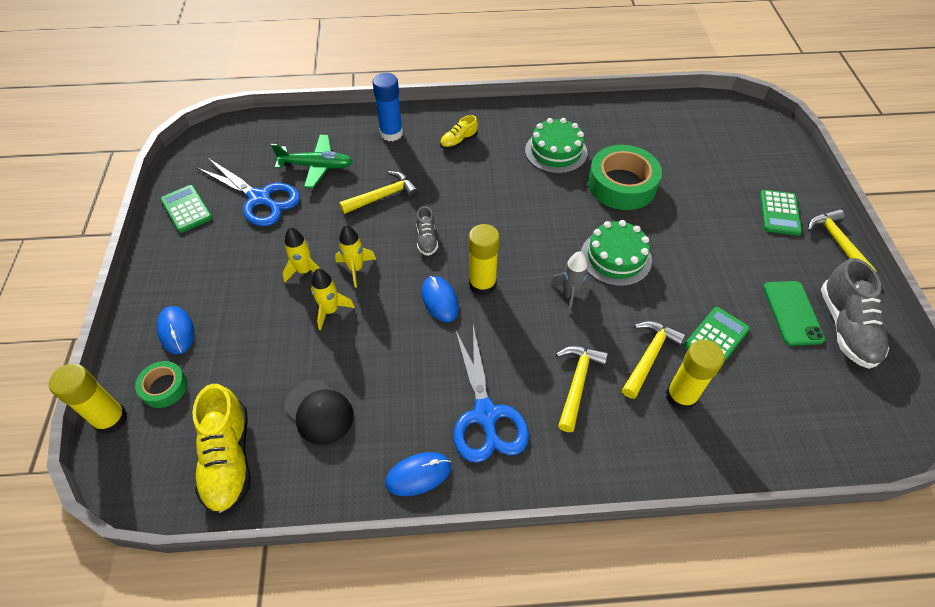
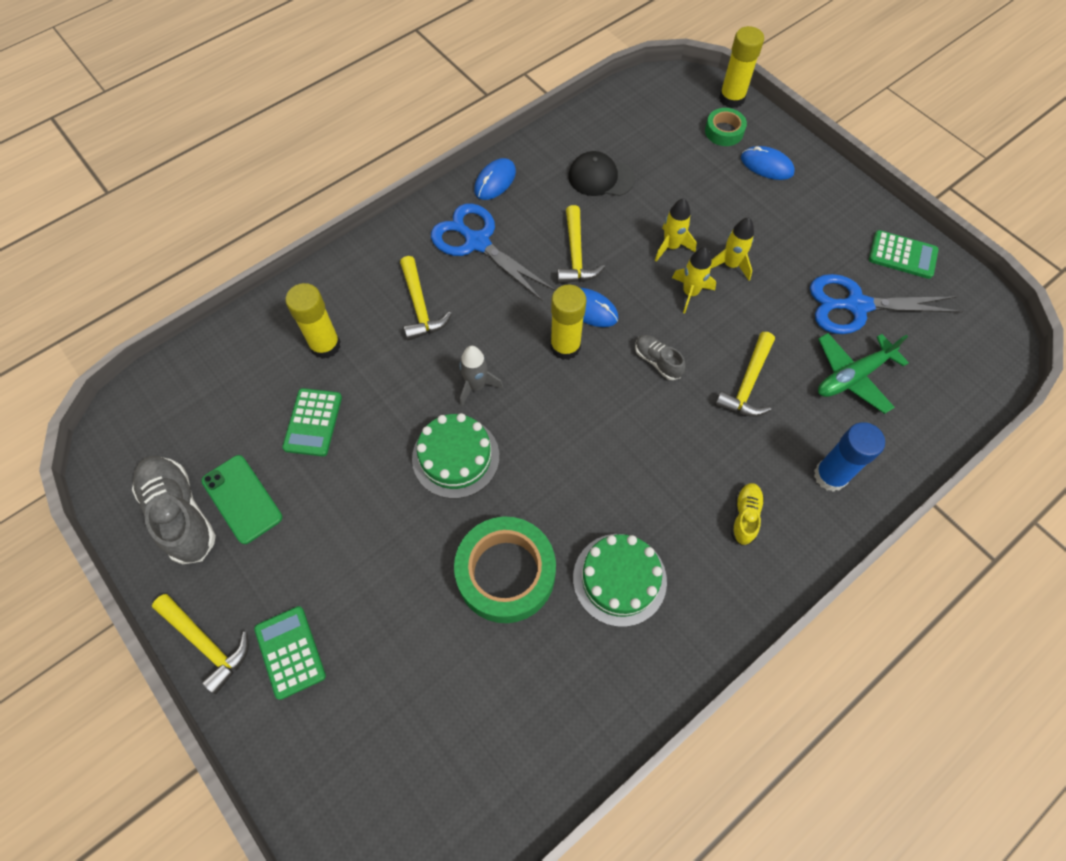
camera: 145 degrees right, 10 degrees up
yellow shoe [192,384,251,516] -> none
yellow hammer [622,321,686,399] -> yellow hammer moved to [557,205,605,283]

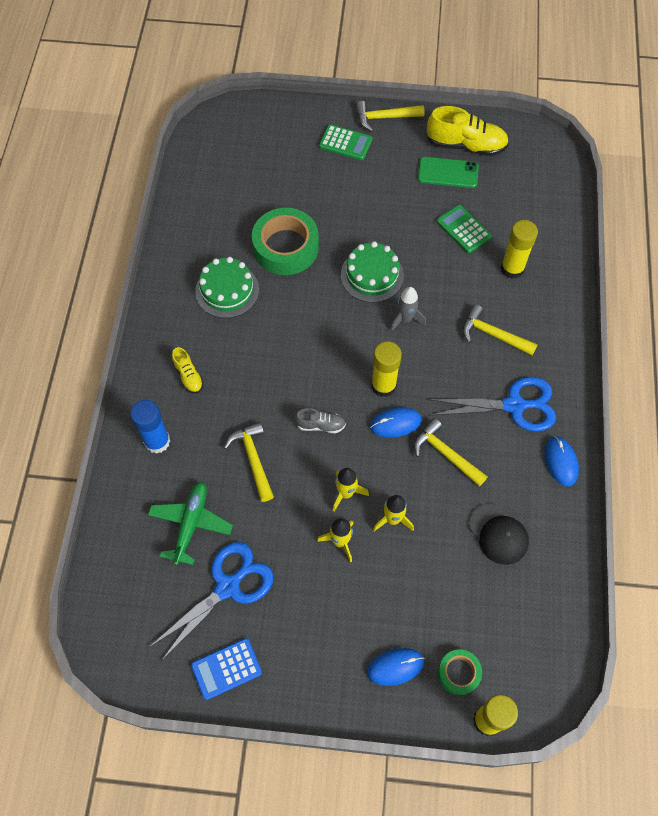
camera: 135 degrees right, 0 degrees up
grey shoe [132,456,216,564] -> yellow shoe [426,106,509,156]
black cap [568,151,635,196] -> black cap turned 90 degrees clockwise [469,503,529,565]
green calculator [869,230,939,279] -> blue calculator [191,638,262,700]

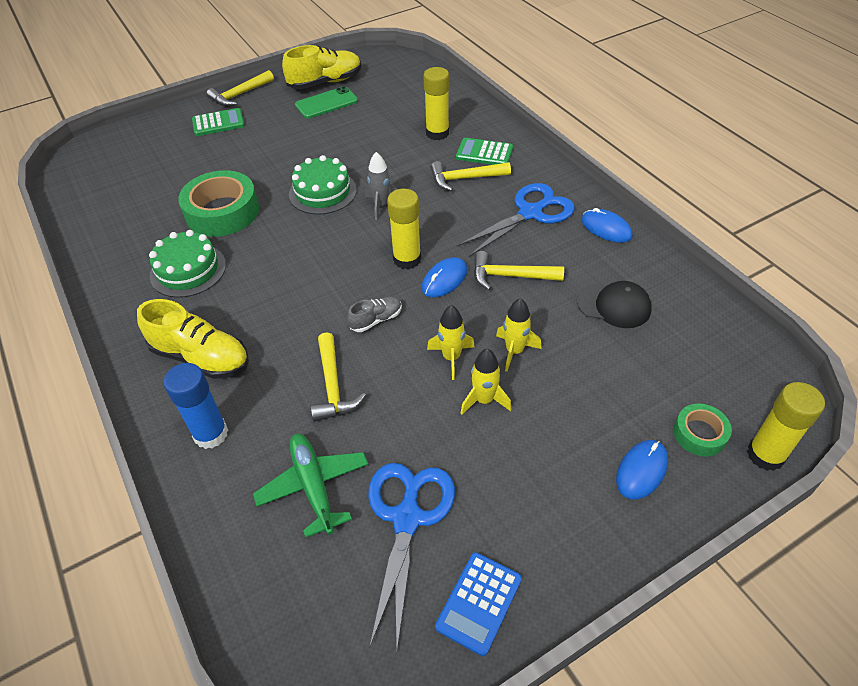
camera: 35 degrees left, 15 degrees down
yellow shoe [172,347,204,394] -> yellow shoe [137,299,249,379], size x1.91
yellow hammer [224,422,274,502] -> yellow hammer turned 135 degrees counterclockwise [311,332,366,422]
green calculator [437,205,492,253] -> green calculator moved to [456,138,513,165]

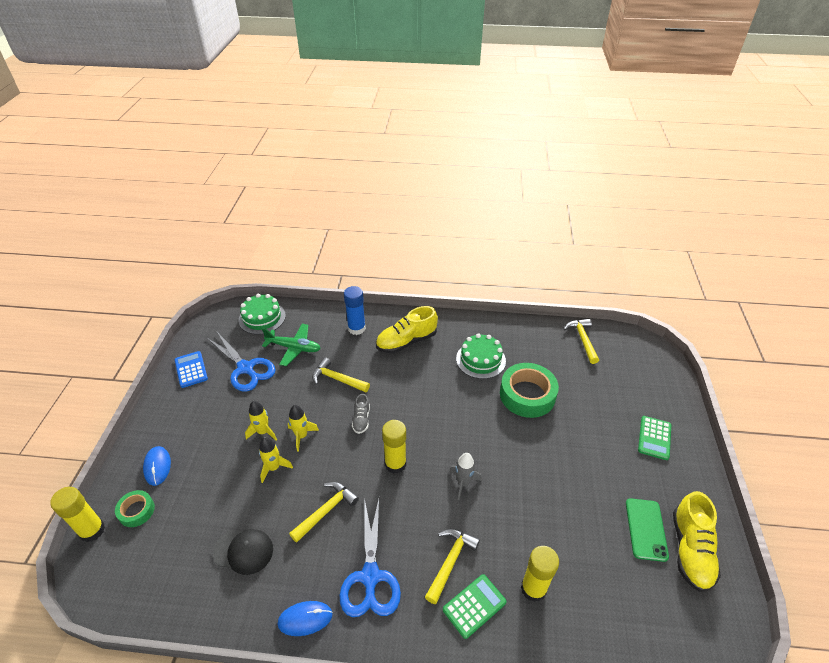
camera: 125 degrees right, 5 degrees down
yellow hammer [207,70,274,107] -> yellow hammer moved to [564,319,599,364]
green cake [289,155,357,215] -> green cake moved to [239,294,286,334]
blue mouse [422,257,467,297] -> none
black cap [577,281,652,328] -> black cap turned 135 degrees counterclockwise [213,529,273,575]

